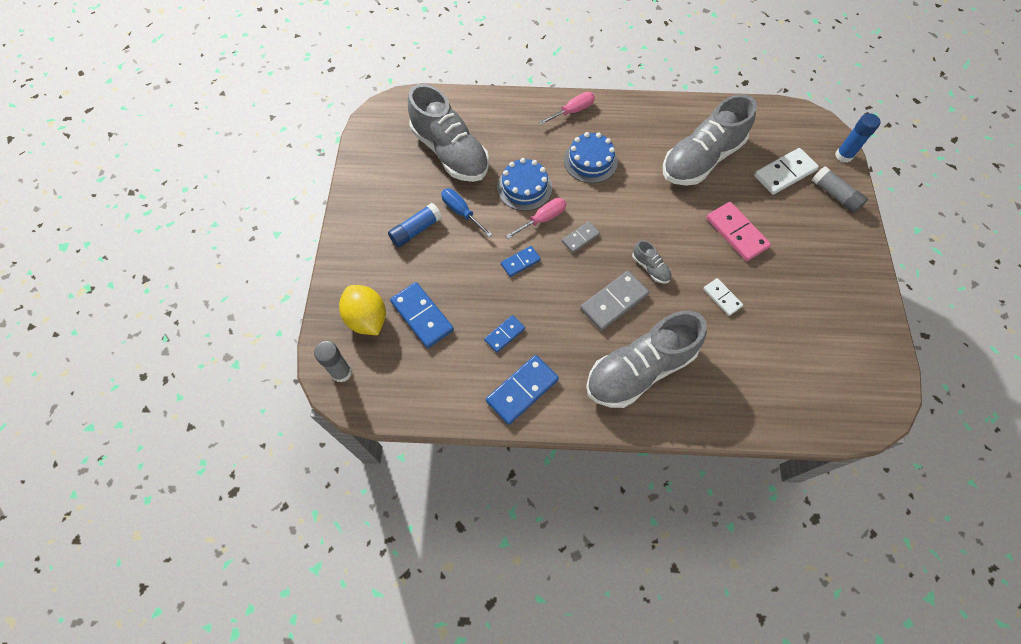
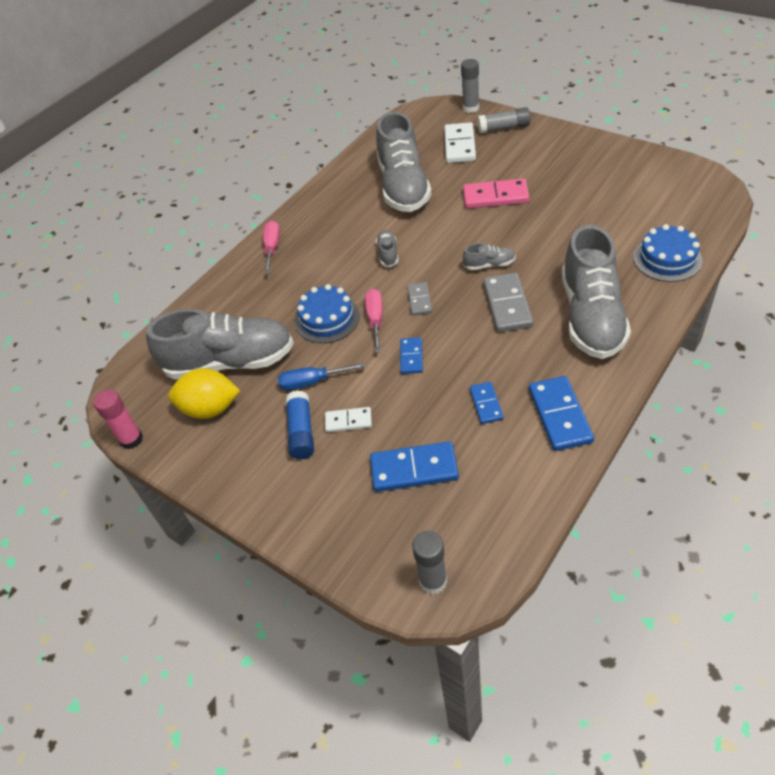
camera: 50 degrees left, 15 degrees down
yellow lemon [339,285,386,335] -> yellow lemon moved to [168,368,240,419]
blue cake [564,132,618,183] -> blue cake moved to [633,224,702,282]
white domino [703,278,743,316] -> white domino moved to [325,407,372,432]
blue glue stick [835,113,881,163] -> grey glue stick [461,59,479,113]
none -> pink glue stick [93,390,143,449]
none -> grey shoe [376,230,399,267]

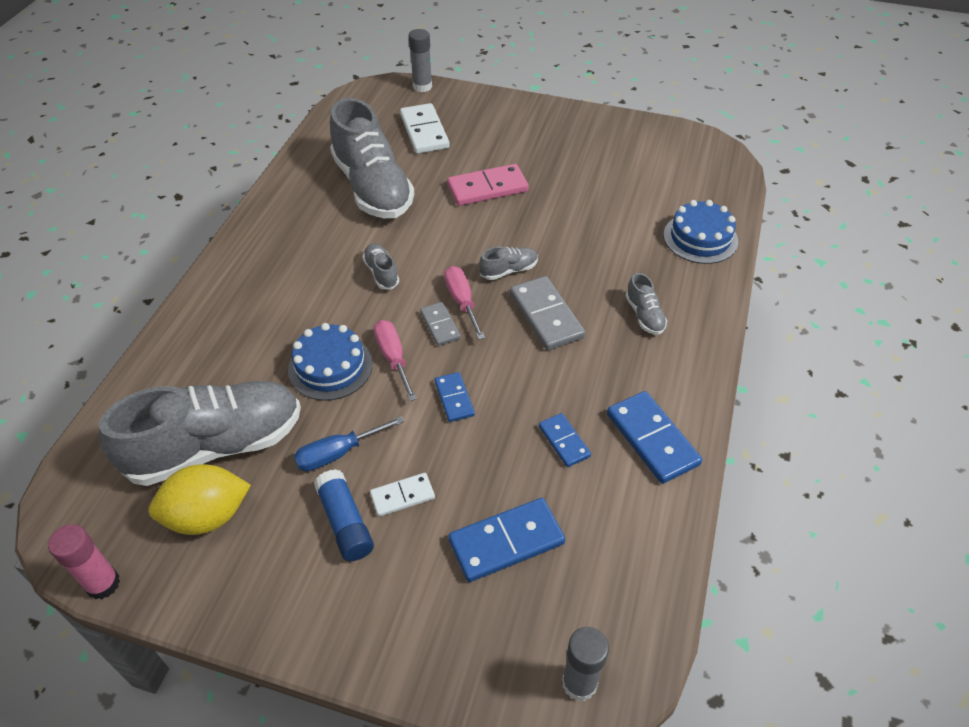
camera: 25 degrees left, 0 degrees up
pink screwdriver [263,221,280,274] -> pink screwdriver moved to [444,266,485,340]
grey glue stick [477,107,530,134] -> none
grey shoe [562,225,631,359] -> grey shoe [626,273,667,335], size x0.41

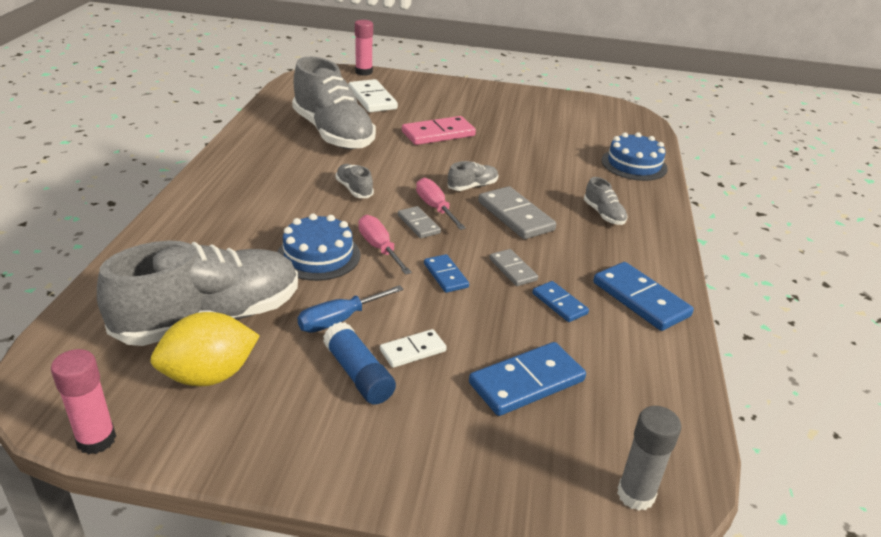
camera: 10 degrees left, 15 degrees down
grey glue stick [409,29,432,92] -> pink glue stick [355,20,373,76]
none -> grey domino [489,249,538,286]

